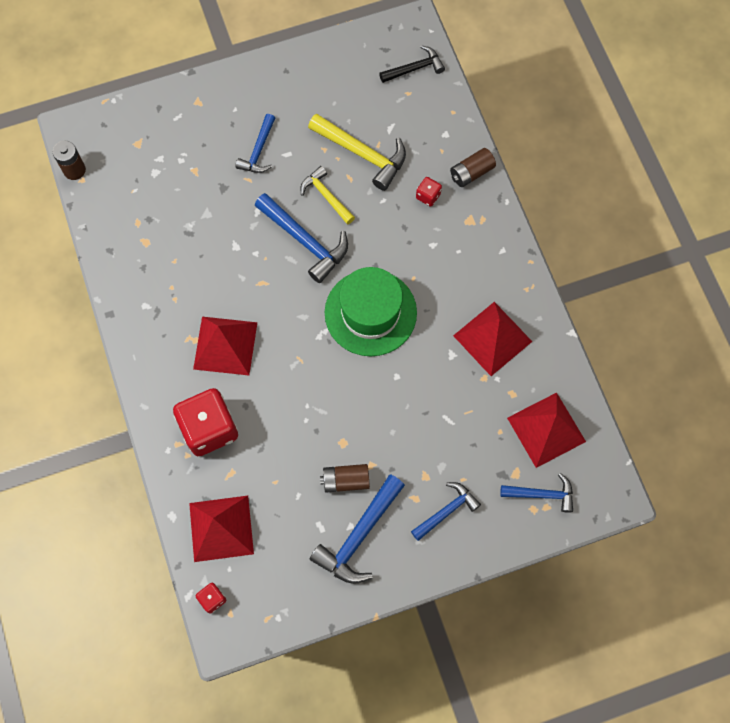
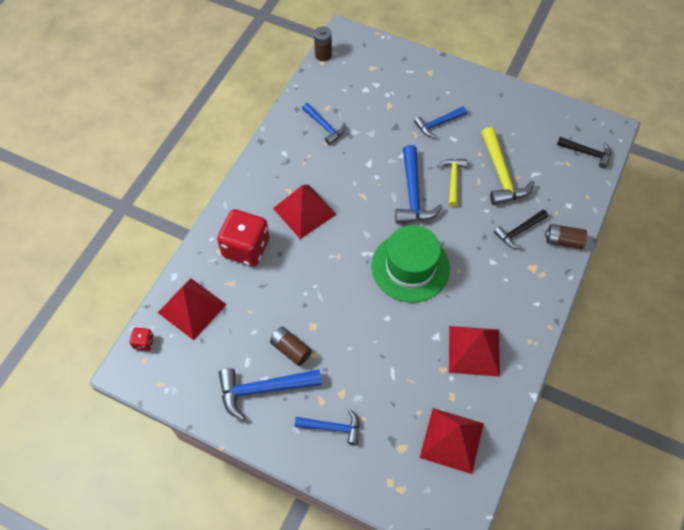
camera: 45 degrees right, 10 degrees down
red dice [416,177,442,207] -> black hammer [494,210,548,248]
blue hammer [500,473,573,513] -> blue hammer moved to [302,103,346,145]

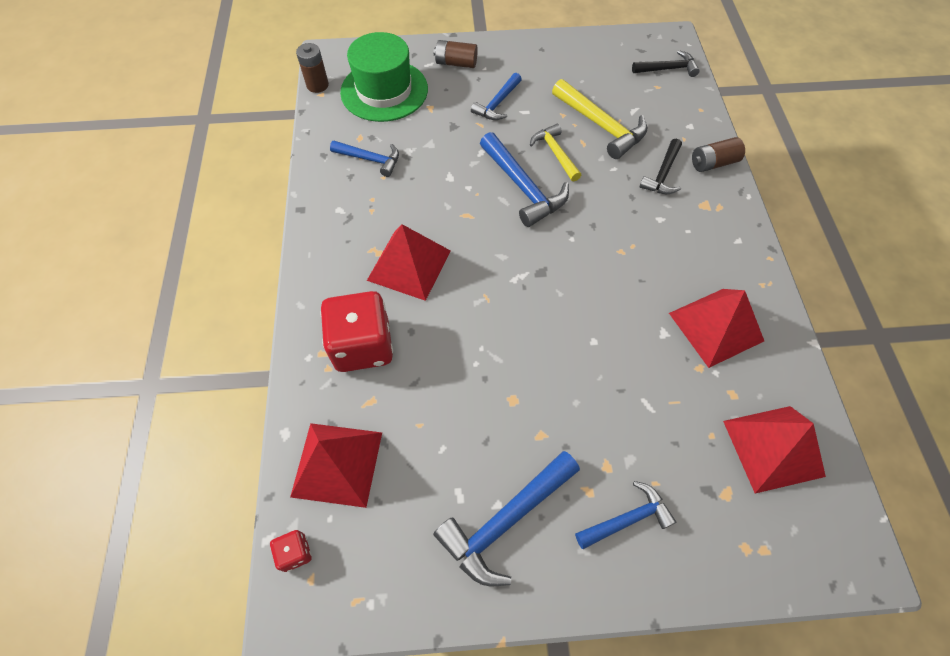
camera: 30 degrees left, 0 degrees up
brown battery [270,327,312,366] -> brown battery moved to [433,40,478,68]
green hat [371,225,450,303] -> green hat moved to [340,32,428,122]

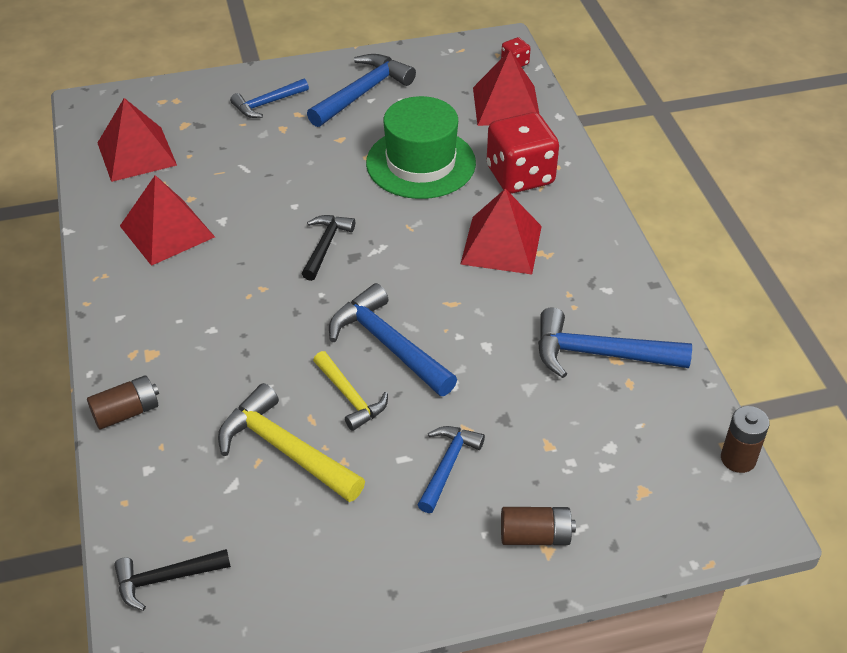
camera: 170 degrees right, 15 degrees down
blue hammer [330,141,399,177] -> blue hammer [538,308,692,378], size x1.59
green hat [340,32,428,122] -> green hat moved to [366,96,476,199]
black hammer [639,139,682,194] -> black hammer moved to [302,215,355,281]

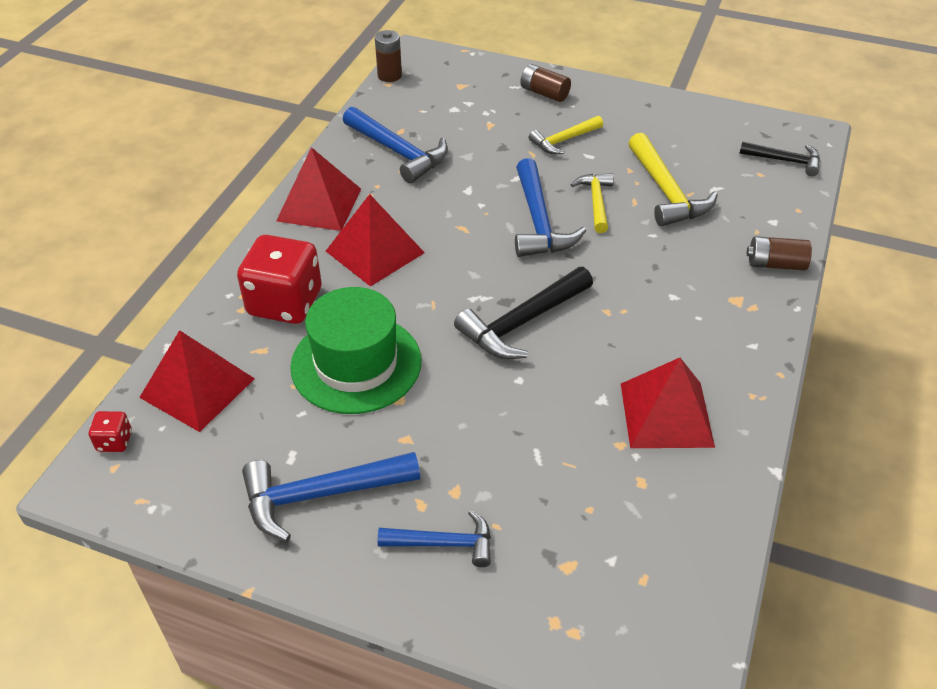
camera: 145 degrees left, 0 degrees up
red pyramid [98,98,177,182] -> red pyramid moved to [276,147,361,231]
black hammer [302,215,355,281] -> black hammer [454,267,593,359], size x1.59
blue hammer [418,426,485,513] -> yellow hammer [529,116,603,154]

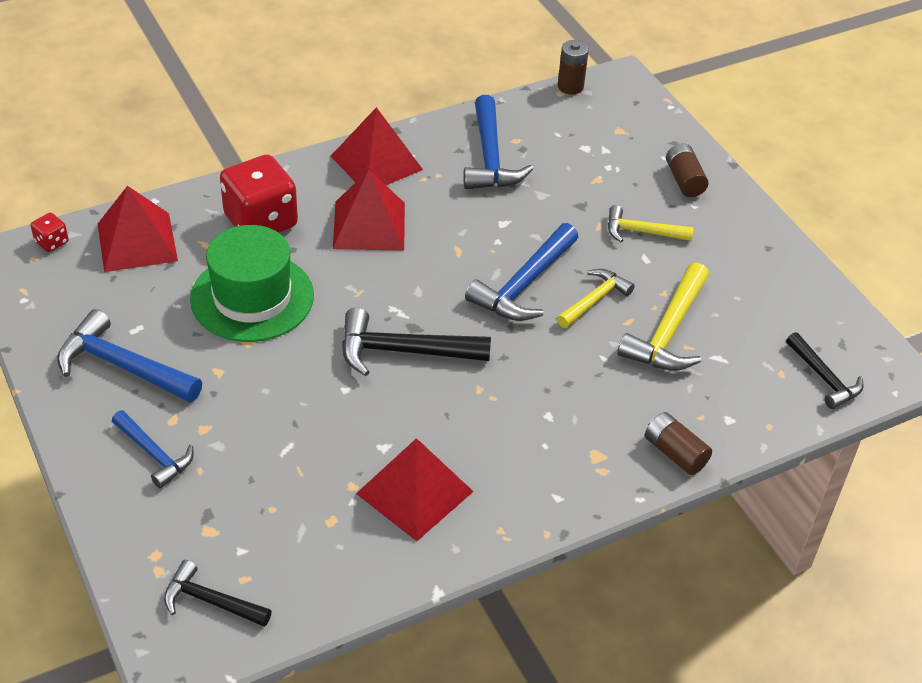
camera: 40 degrees right, 0 degrees up
none -> black hammer [164,560,272,627]

